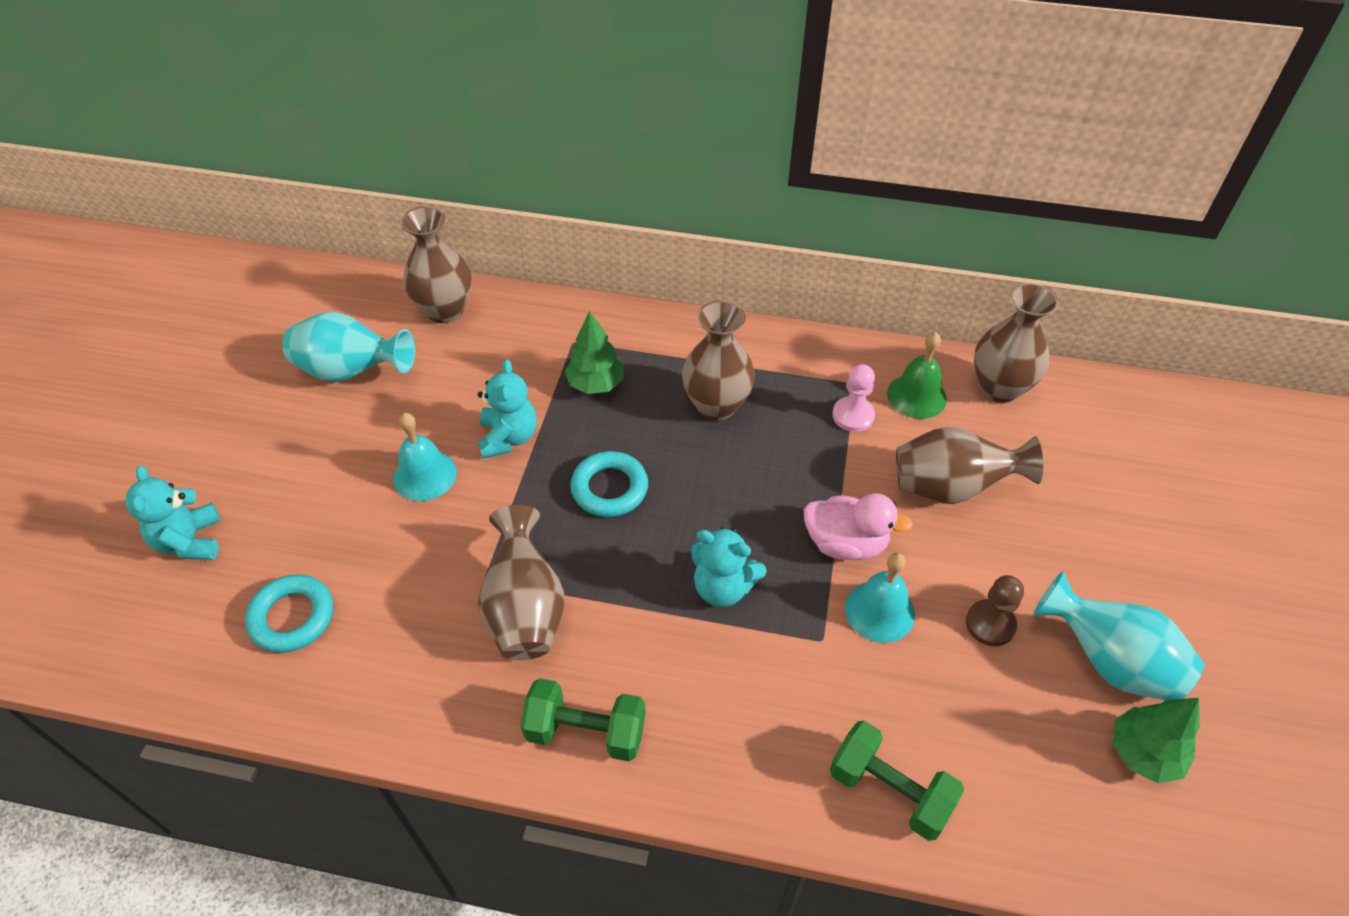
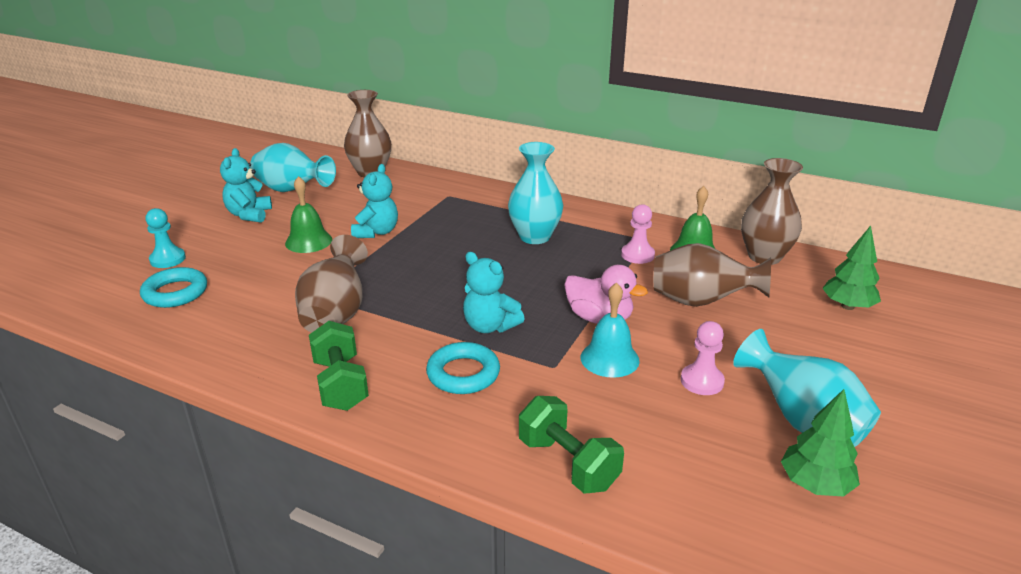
camera: 15 degrees right, 20 degrees down
turquoise teddy bear [125,466,220,560] -> turquoise teddy bear moved to [220,148,272,223]
turquoise bell [393,413,457,501] -> green bell [285,176,332,253]
green dumbbell [520,678,646,762] -> green dumbbell turned 45 degrees clockwise [309,321,369,411]
green tree [565,311,624,394] -> green tree moved to [822,226,881,310]
turquoise ring [570,451,648,517] -> turquoise ring moved to [426,342,500,394]
brown vase [682,300,755,421] -> turquoise vase [508,142,563,244]
brown pawn [966,575,1024,646] -> pink pawn [681,321,725,395]
none -> turquoise pawn [146,208,186,268]

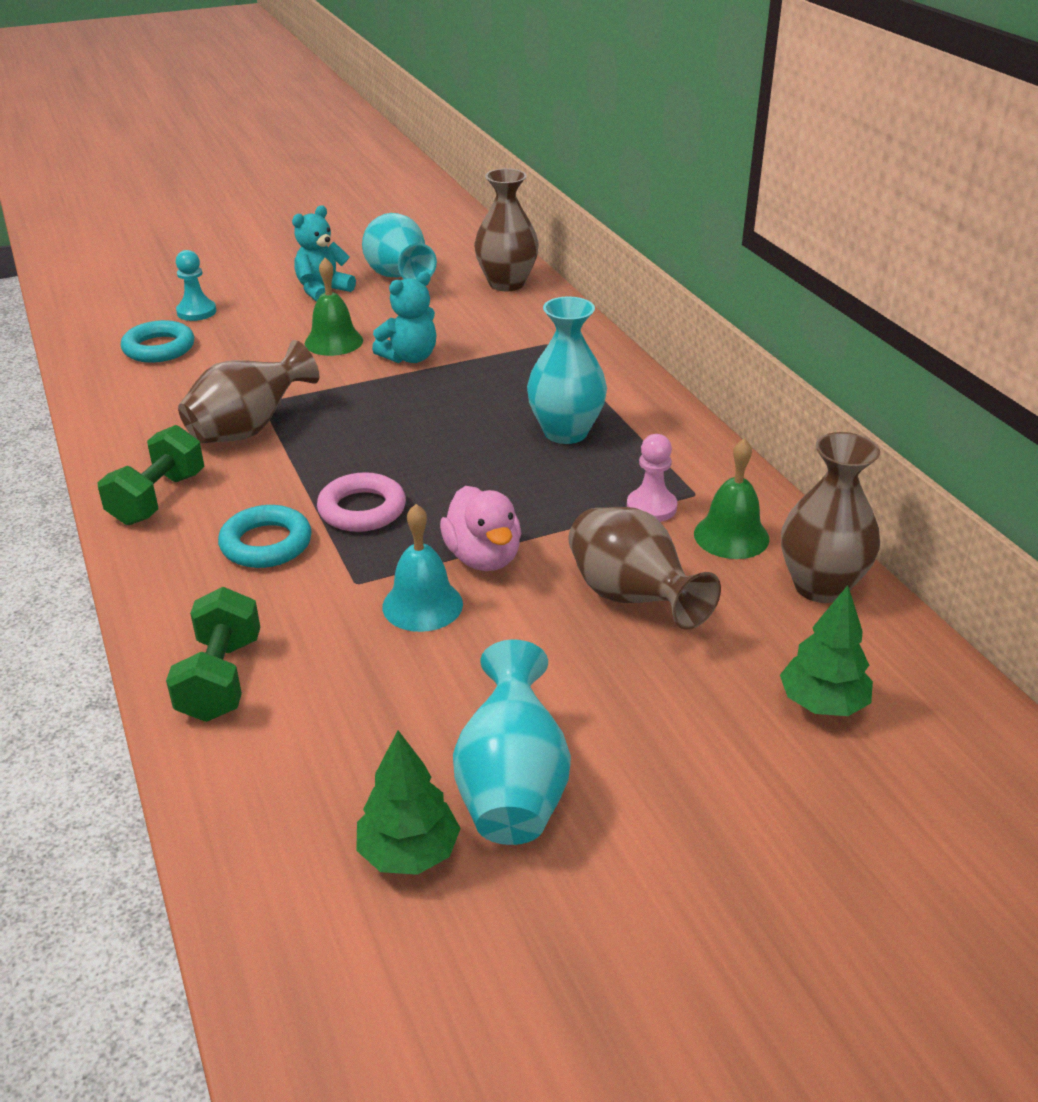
camera: 40 degrees right, 5 degrees up
turquoise teddy bear [463,252,524,333] -> pink ring [317,472,406,532]
pink pawn [681,321,725,395] -> none

